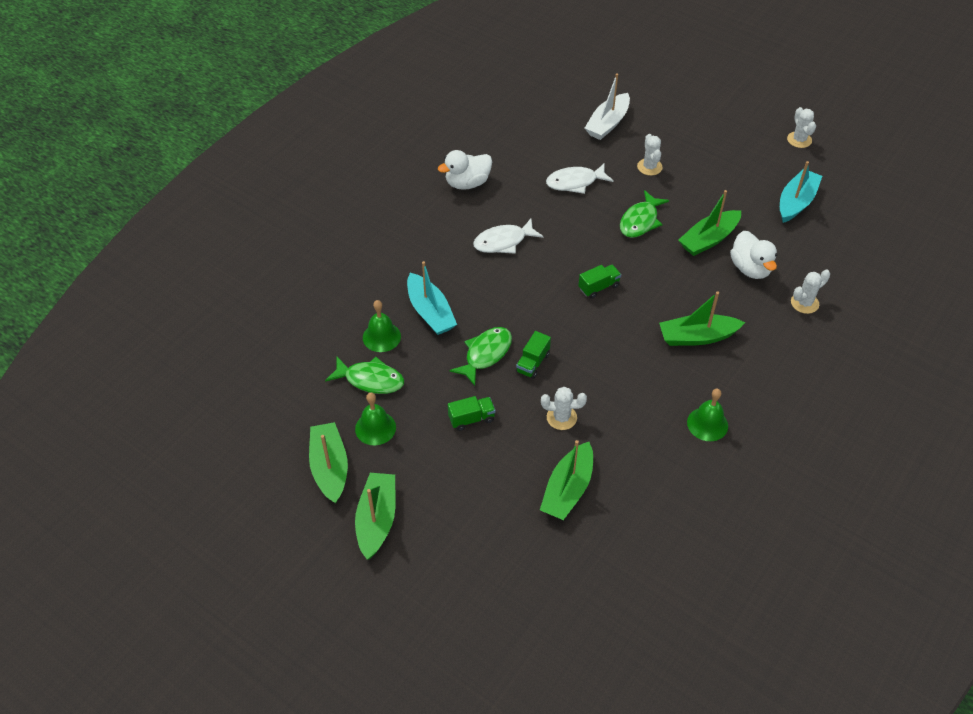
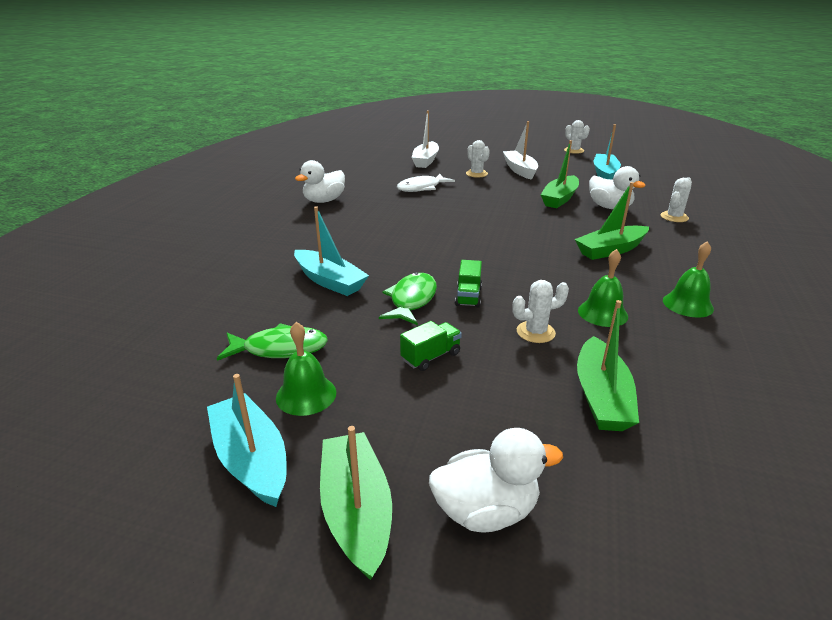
camera: 20 degrees left, 20 degrees down
green boat [309,422,348,504] -> turquoise boat [207,374,287,507]
green bell [363,300,401,352] -> green bell moved to [578,249,628,327]
white fish [473,219,544,254] -> none
green truck [578,265,621,299] -> none
green fish [620,190,669,238] -> none
none -> white duck [429,428,563,533]
none -> white boat [503,121,538,180]

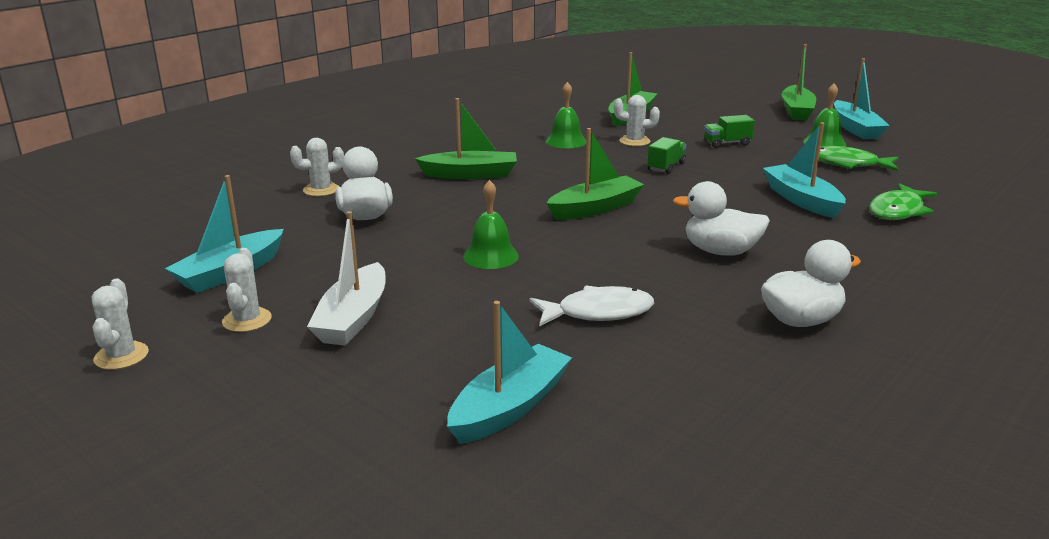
camera: 155 degrees left, 5 degrees down
green fish [379,272,437,325] -> green fish moved to [869,183,938,220]
white boat [411,110,439,168] -> turquoise boat [447,301,572,444]
white duck [429,428,563,533] -> white duck moved to [673,181,770,256]
white cactus [466,140,490,178] -> white cactus moved to [222,248,272,332]
green boat [541,140,579,208] -> green boat moved to [546,128,645,220]
green bell [663,241,714,317] -> green bell moved to [463,180,519,269]

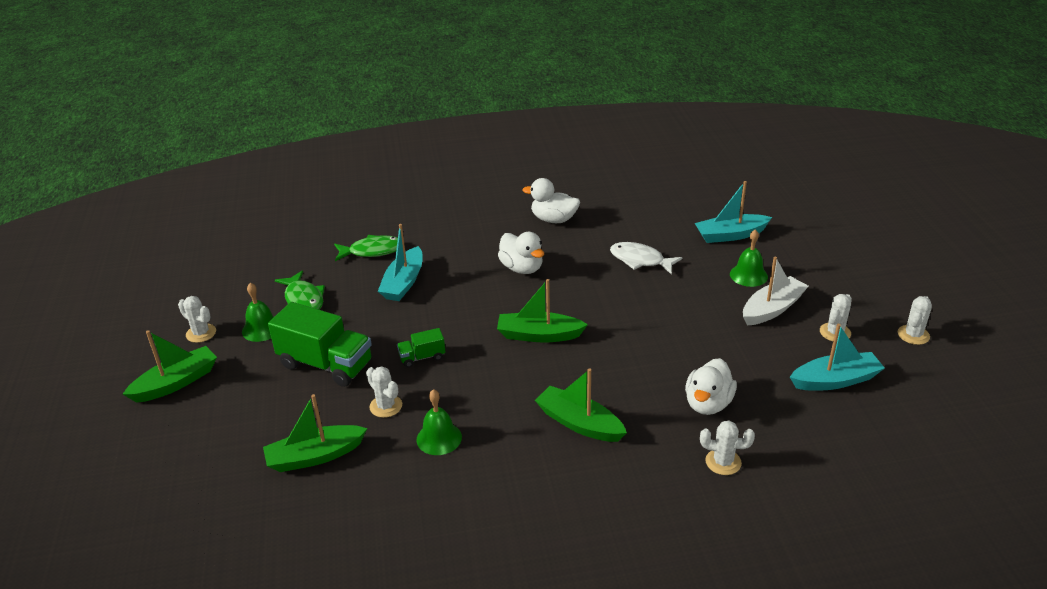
camera: 140 degrees left, 10 degrees up
green bell [463,180,519,269] -> green bell moved to [730,230,768,287]
green truck [704,115,755,148] -> green truck [268,302,372,387], size x2.07
turquoise boat [834,58,890,140] -> white cactus [178,296,216,343]

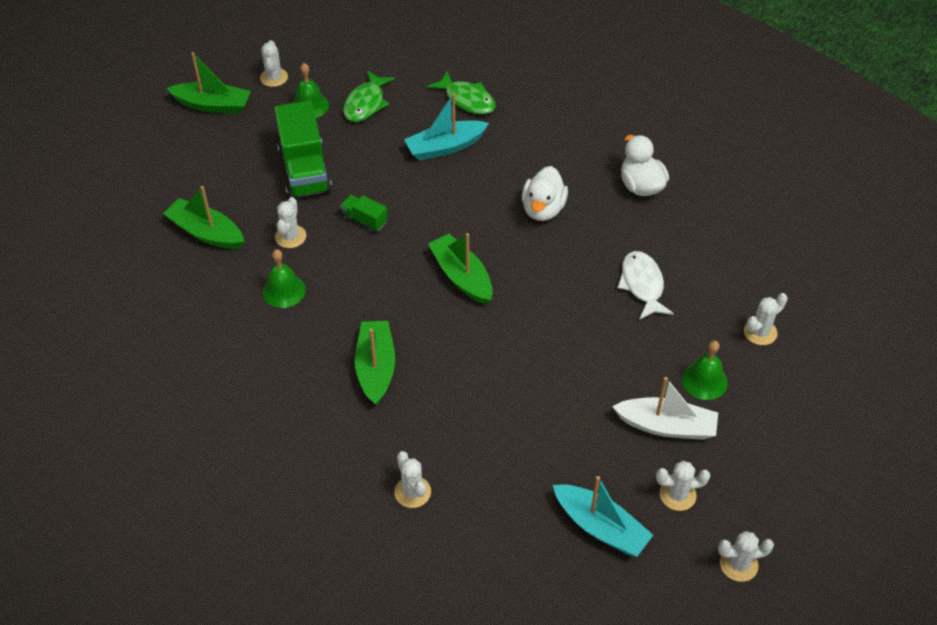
camera: 50 degrees right, 15 degrees up
white duck [685,358,737,415] -> none
turquoise boat [695,181,772,243] -> white cactus [744,293,788,345]

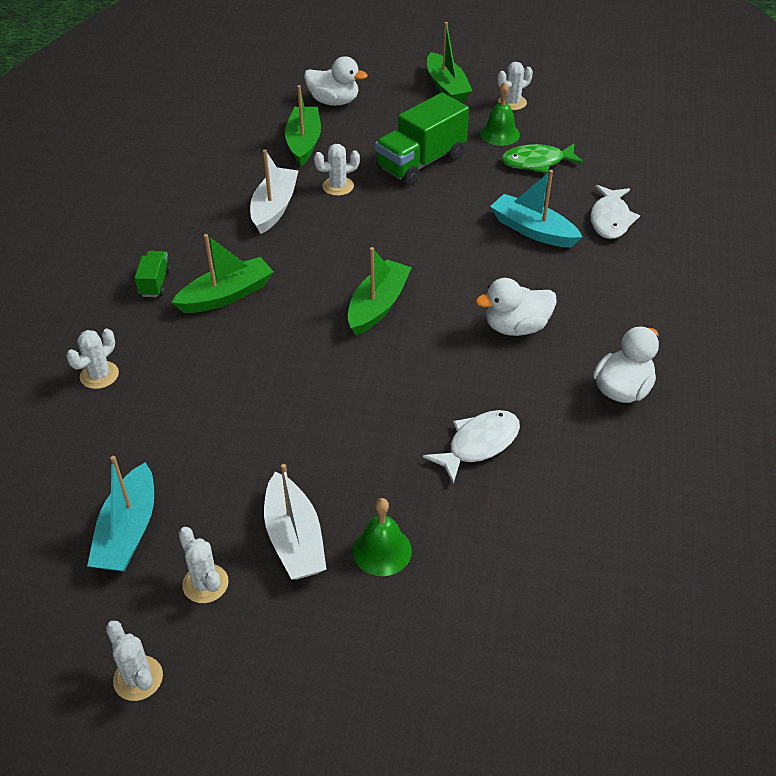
camera: 60 degrees right, 5 degrees down
green bell [262,249,306,308] -> white boat [250,150,298,234]
green truck [340,195,388,233] -> green truck moved to [134,251,171,297]
green fish [427,71,495,114] -> white fish [590,185,640,239]
white cactus [744,293,788,345] -> none
none -> white duck [304,56,367,106]

